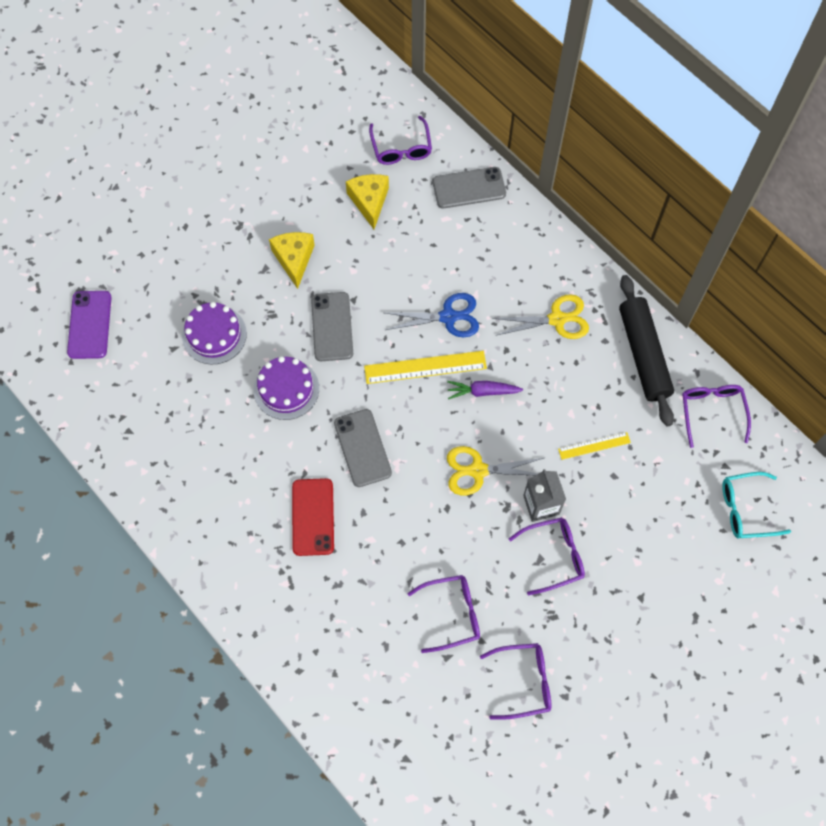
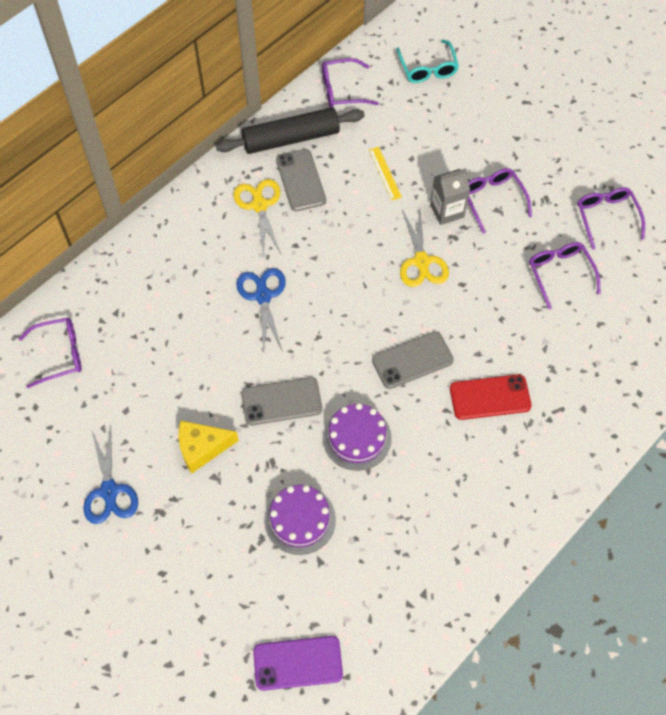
camera: 95 degrees left, 5 degrees down
yellow cheese [346,174,389,229] -> none
yellow ruler [364,351,487,384] -> none
grey phone [433,167,506,208] -> grey phone moved to [276,149,326,211]
purple carrot [447,381,523,399] -> none
none -> blue scissors [83,424,138,524]

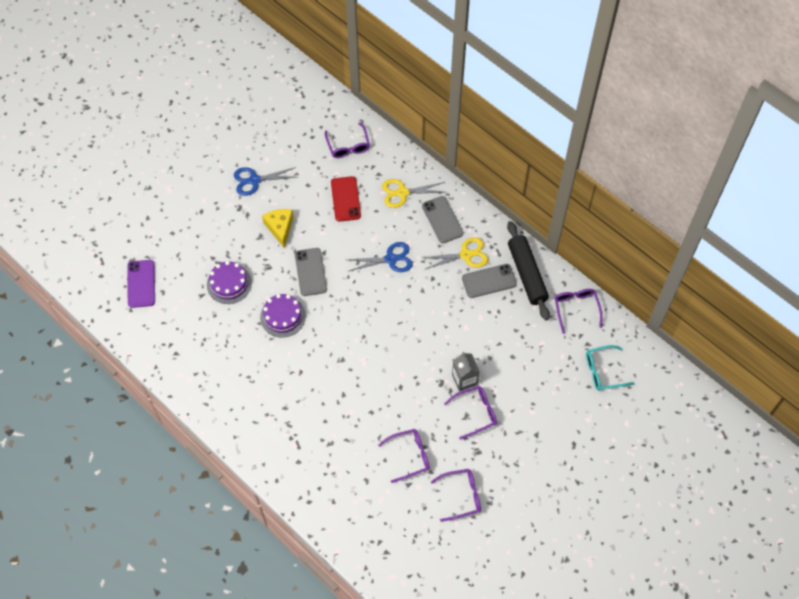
camera: 90 degrees right, 0 degrees up
yellow ruler [369,147,402,200] -> none
grey phone [372,331,454,389] -> grey phone moved to [422,196,464,243]
yellow scissors [400,209,449,287] -> yellow scissors moved to [382,179,444,208]
red phone [450,374,532,420] -> red phone moved to [331,176,361,222]

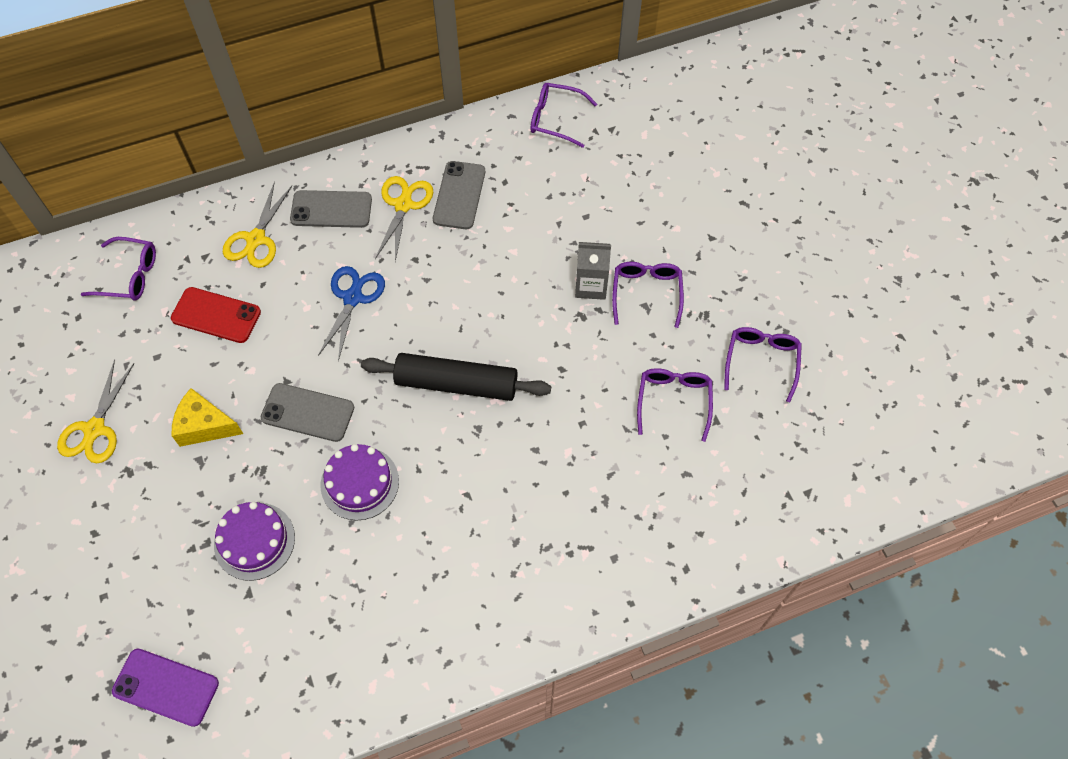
camera: 65 degrees left, 0 degrees up
blue scissors [234,167,296,196] -> yellow scissors [57,360,134,463]
black rolling pin [507,221,550,320] -> black rolling pin moved to [361,353,551,401]
turquoise glasses [586,345,634,390] -> none

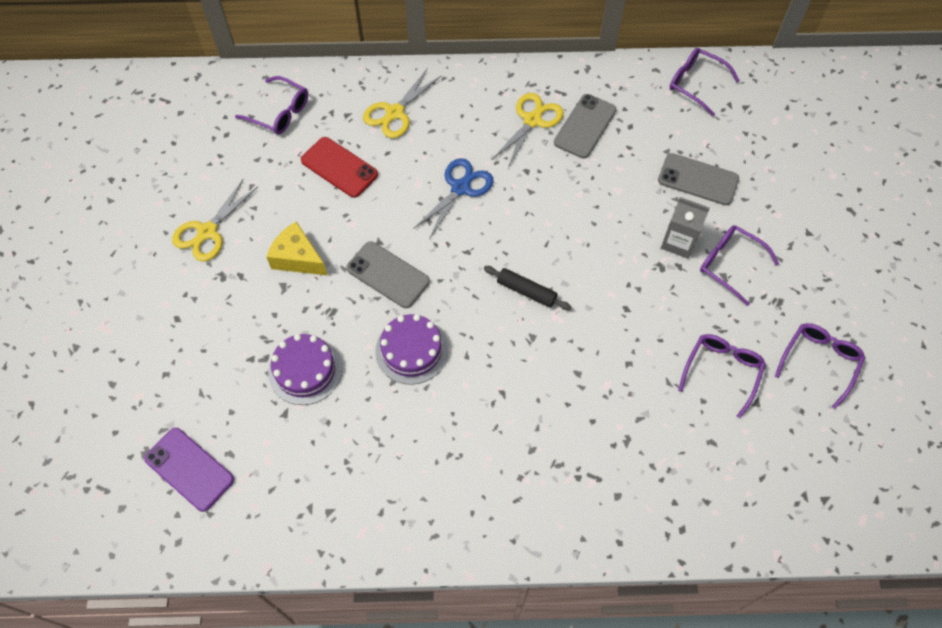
camera: 20 degrees right, 0 degrees up
grey phone [290,190,372,228] -> grey phone moved to [658,153,739,205]
black rolling pin [361,353,551,401] -> black rolling pin [484,266,571,310], size x0.54
purple glasses [612,262,684,328] -> purple glasses turned 75 degrees counterclockwise [700,225,779,306]

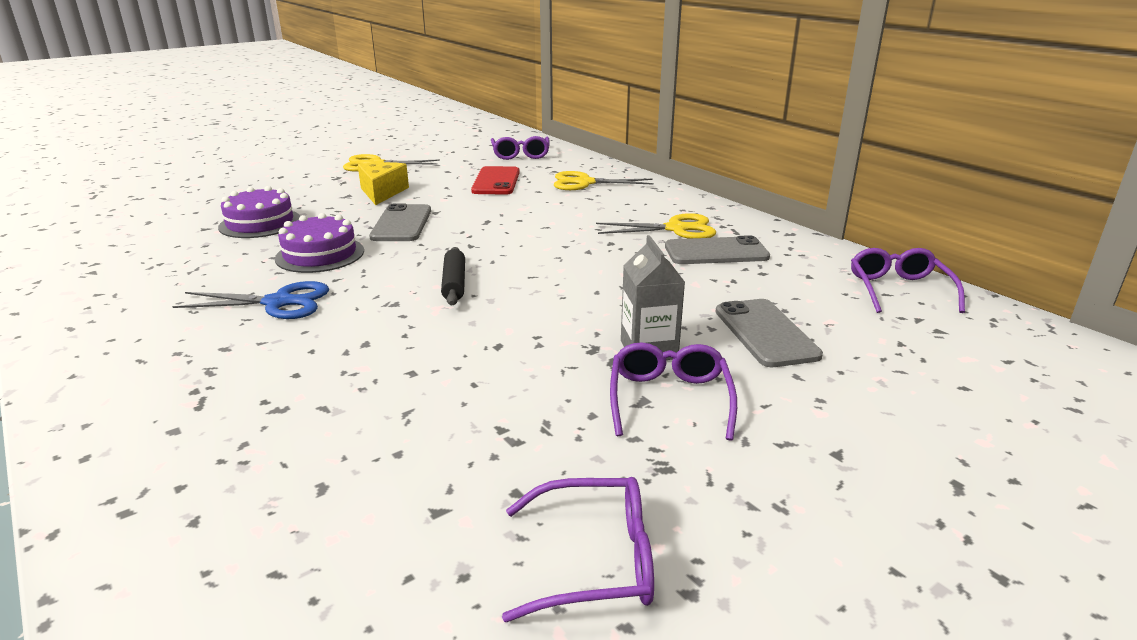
camera: 55 degrees right, 35 degrees down
purple phone [144,428,234,512] -> none
blue scissors [413,158,494,239] -> blue scissors moved to [172,281,329,319]
purple glasses [678,334,766,418] -> none

